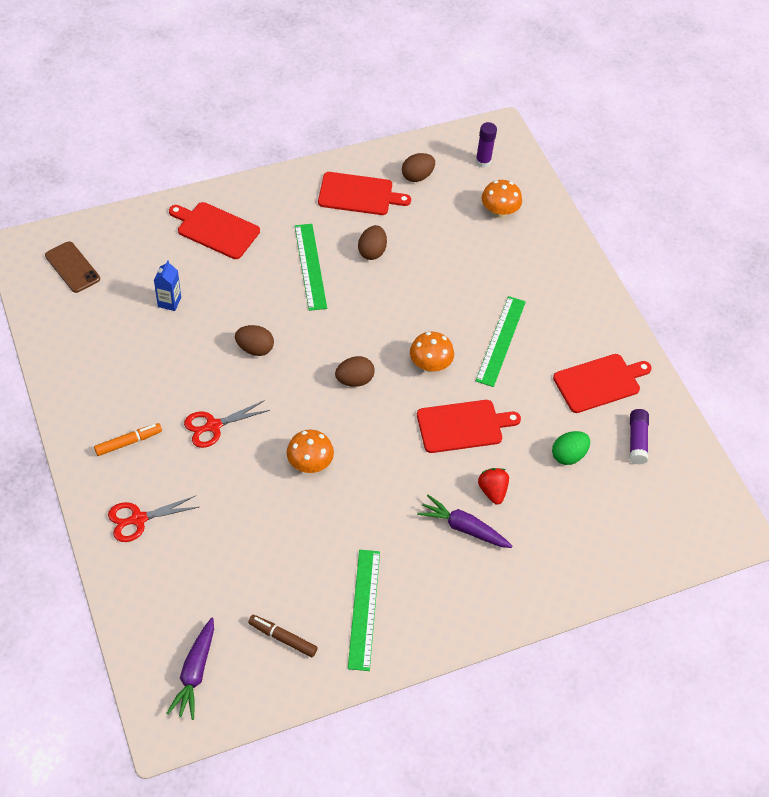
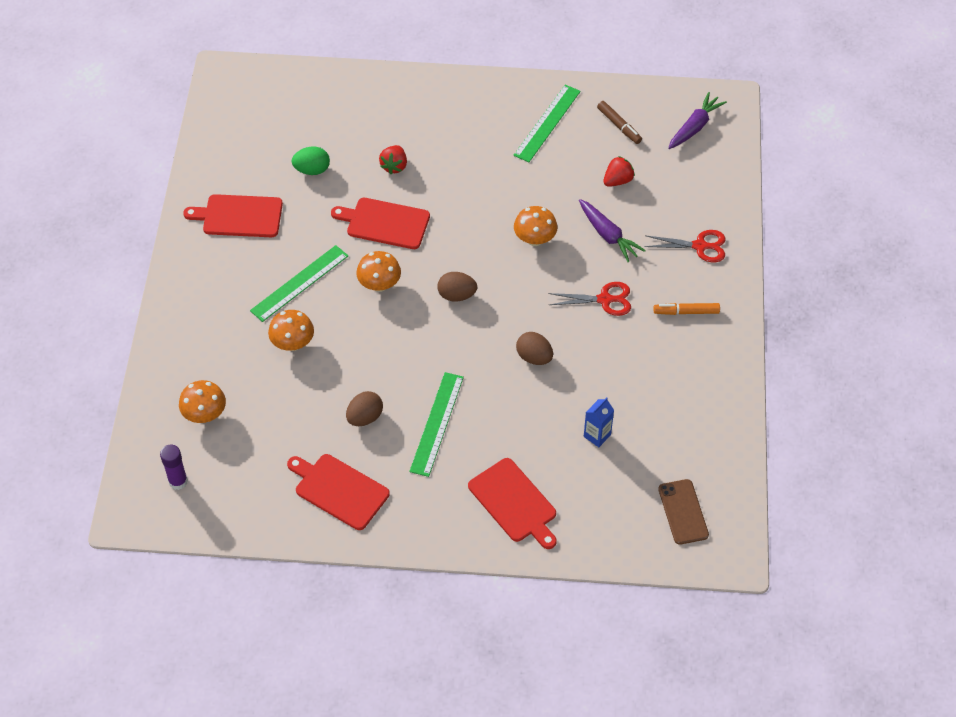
camera: 150 degrees left, 0 degrees up
brown egg [402,153,435,182] -> none
purple carrot [417,495,513,548] -> purple carrot moved to [579,199,646,262]
purple glue stick [630,409,649,465] -> none
none -> orange mushroom [268,310,314,351]
none -> red strawberry [603,156,635,187]

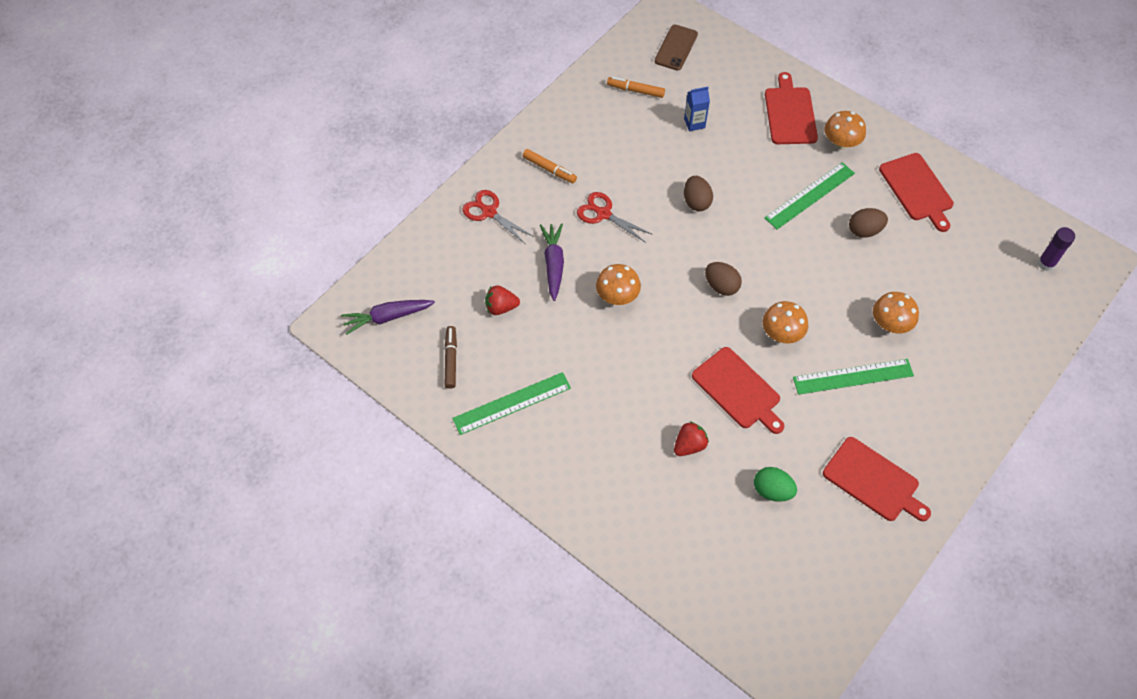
camera: 145 degrees left, 5 degrees up
orange mushroom [179,380,226,423] -> orange mushroom moved to [825,111,866,150]
none -> orange marker [607,77,665,98]

